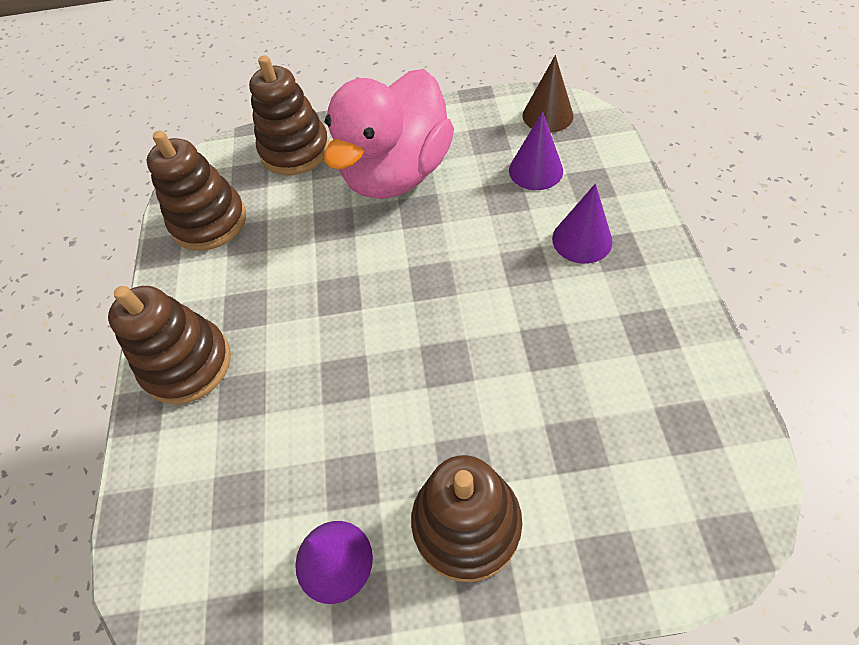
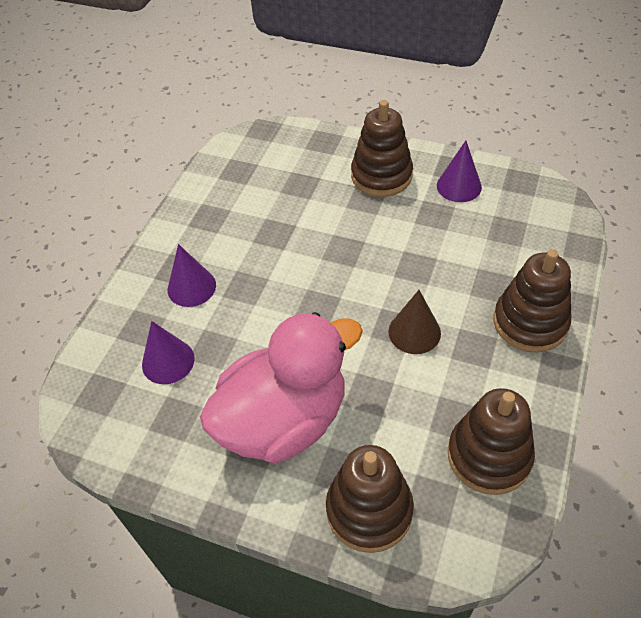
camera: 155 degrees left, 5 degrees down
brown cone [523,55,574,133] -> brown cone moved to [388,290,441,354]

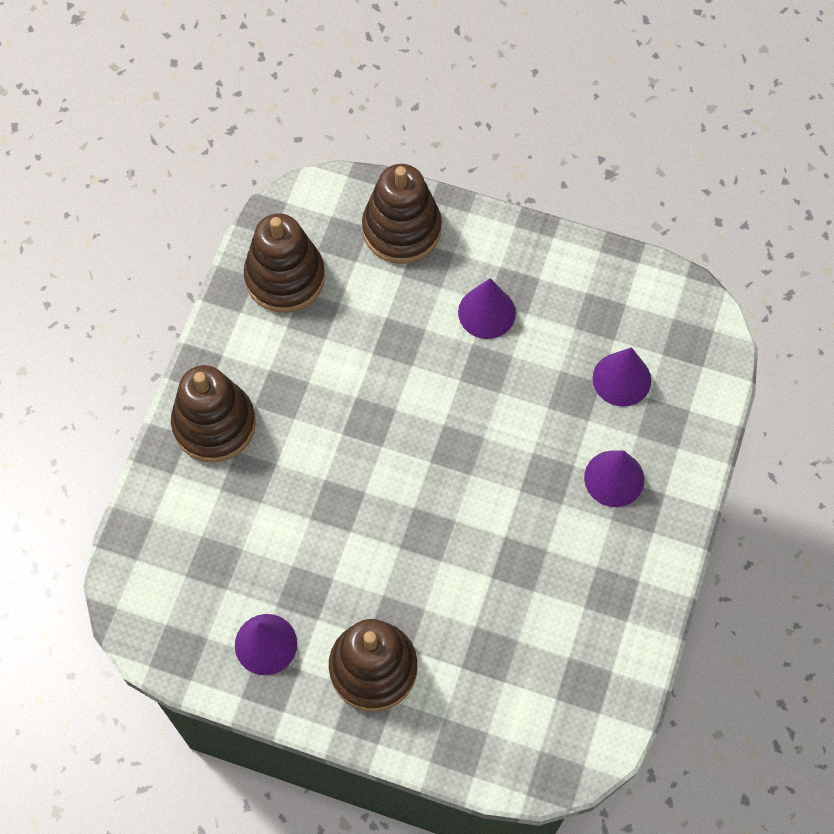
camera: 175 degrees right, 15 degrees up
pink duck [200,312,363,463] -> purple cone [458,278,516,339]
brown cone [388,290,441,354] -> none

